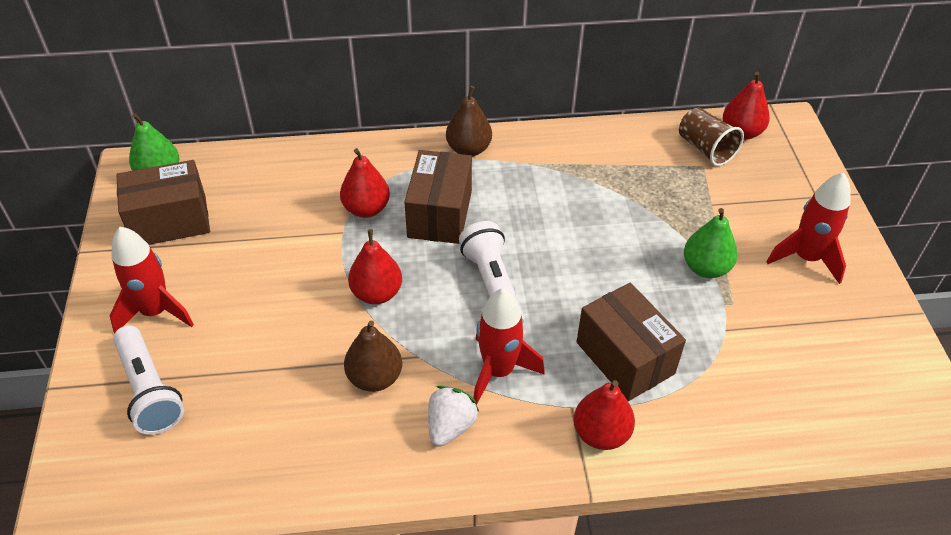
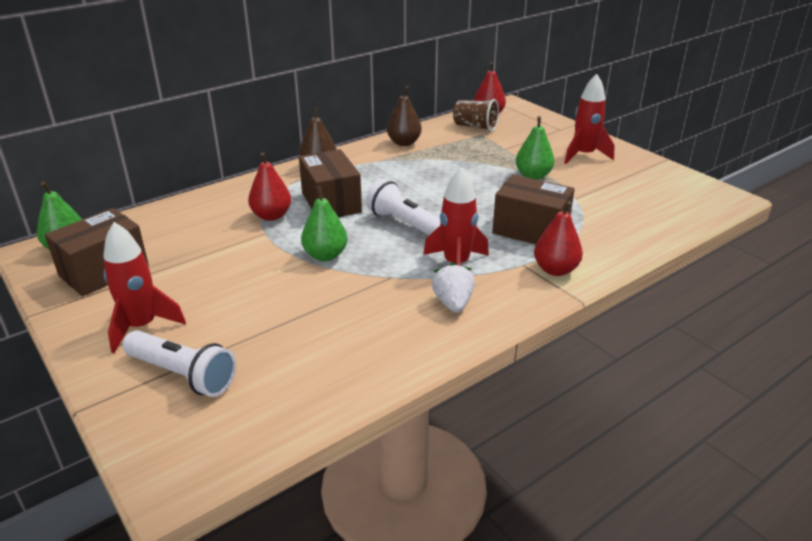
camera: 30 degrees left, 15 degrees down
brown pear [344,321,402,392] -> brown pear moved to [387,86,422,146]
red pear [348,229,402,304] -> green pear [301,186,348,261]

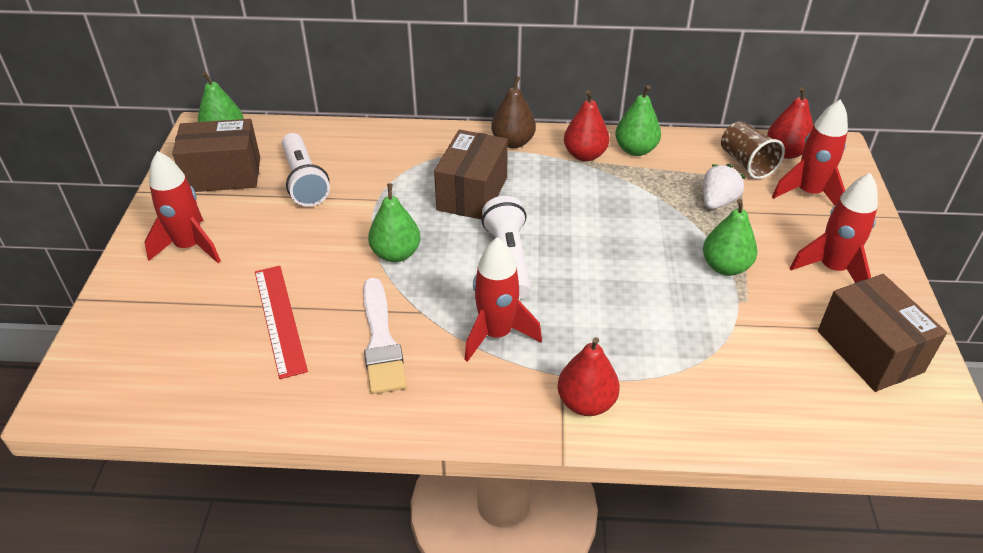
camera: 40 degrees right, 10 degrees up
white flashlight [123,330,236,397] -> white flashlight moved to [282,133,330,207]
red pear [248,152,291,221] -> red pear moved to [564,90,609,161]
brown pear [387,86,422,146] -> green pear [615,85,661,156]
white strawberry [432,262,475,313] -> white strawberry moved to [703,164,746,209]
brown box [492,175,575,244] -> brown box moved to [818,274,947,392]
none -> red ruler [255,266,308,379]
none -> white brush [363,278,407,394]
none -> red rocket [772,99,848,206]

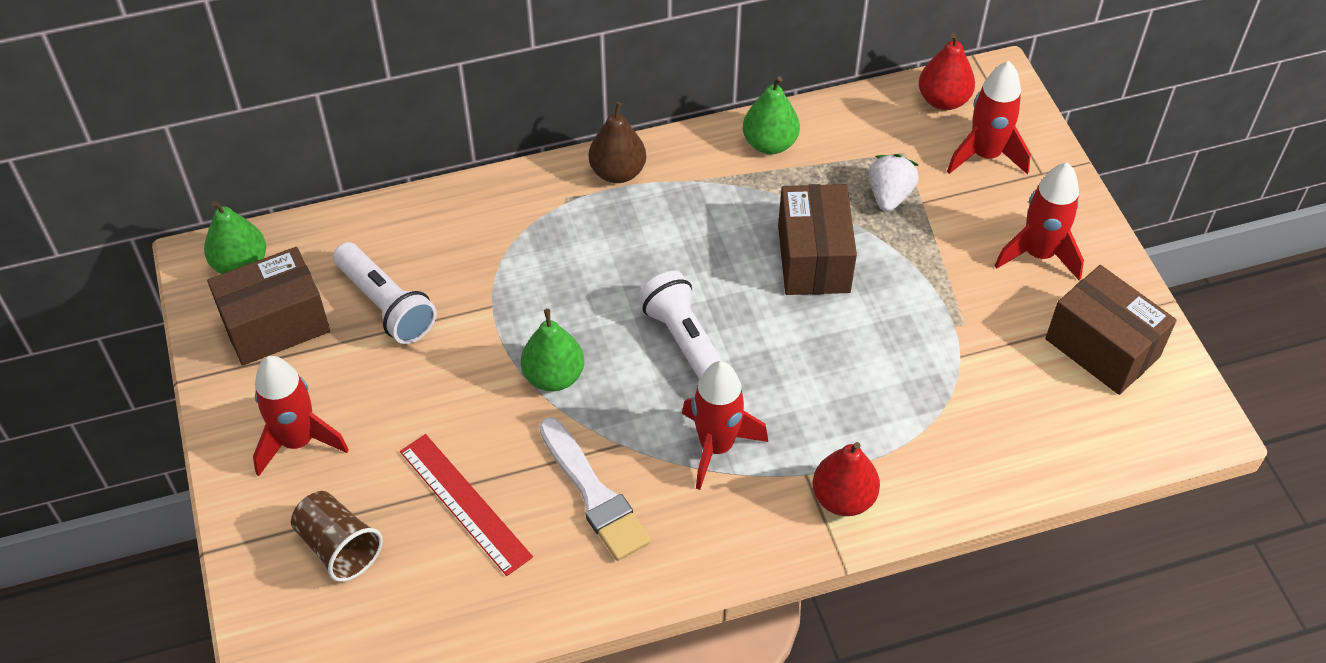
camera: 20 degrees left, 10 degrees up
brown box [434,130,508,220] -> brown box moved to [778,184,857,295]
red pear [564,90,609,161] -> none
green pear [703,199,757,276] -> none
brown cup [721,121,785,179] -> brown cup moved to [291,491,383,582]

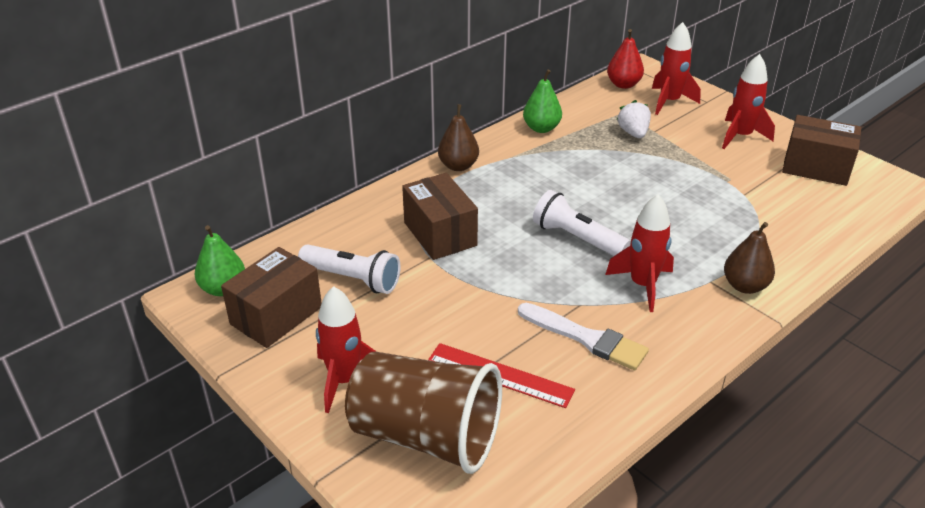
camera: 25 degrees left, 15 degrees down
brown cup [291,491,383,582] -> brown cup [345,351,502,474], size x1.94
green pear [521,309,584,392] -> none
brown box [778,184,857,295] -> brown box moved to [402,173,478,260]
red pear [812,442,880,516] -> brown pear [724,222,775,294]

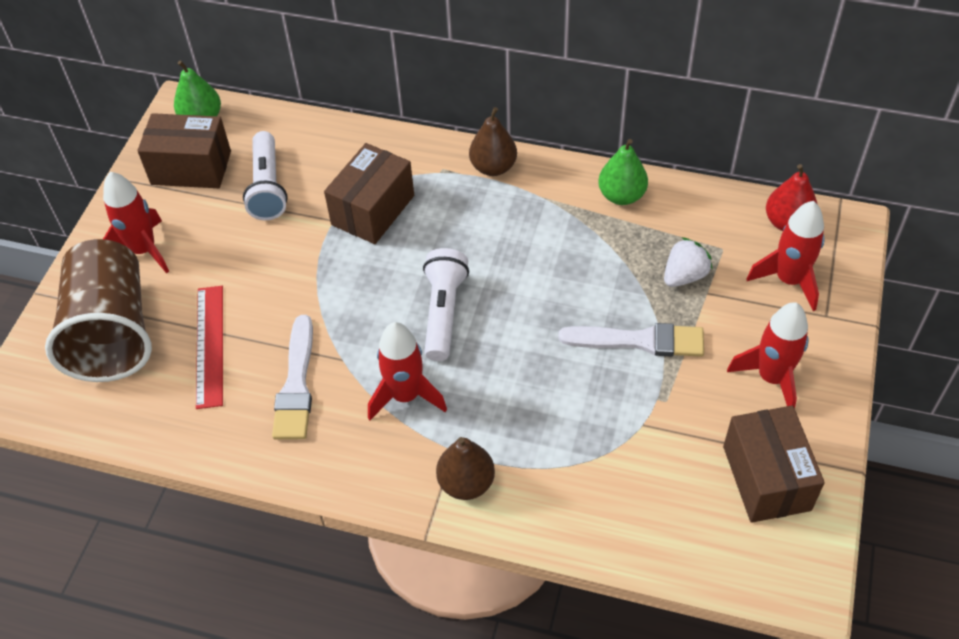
camera: 60 degrees right, 15 degrees up
none -> white brush [558,323,704,357]

